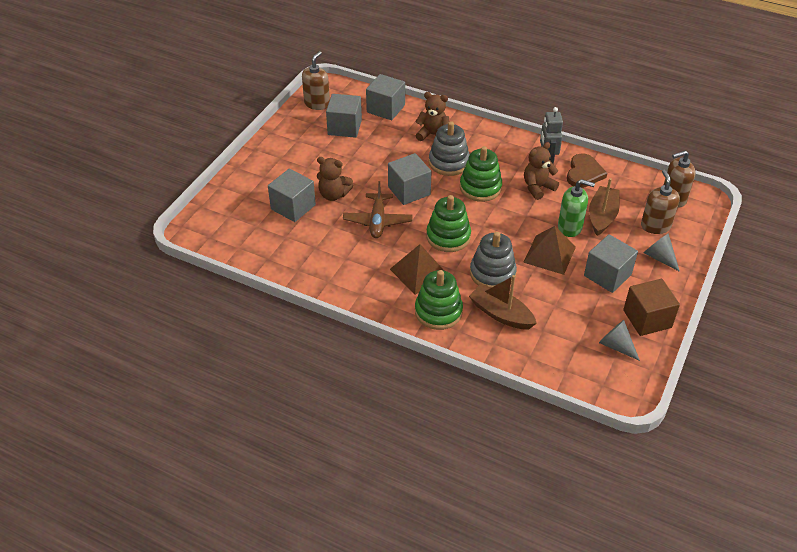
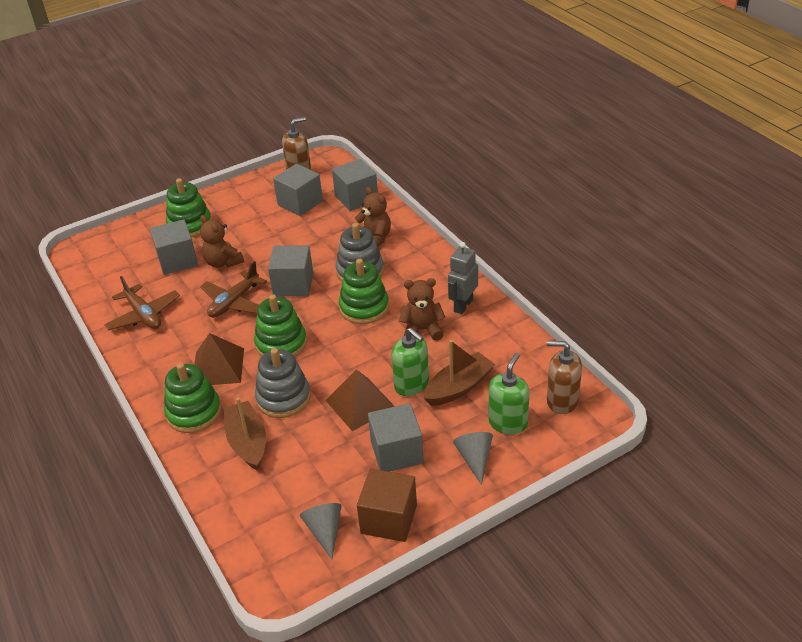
camera: 35 degrees right, 5 degrees down
brown heart [567,153,607,188] -> none
brown soap dispenser [641,170,680,234] -> green soap dispenser [488,353,530,435]
none -> brown plane [104,276,180,330]
none -> green stacking toy [166,178,212,238]

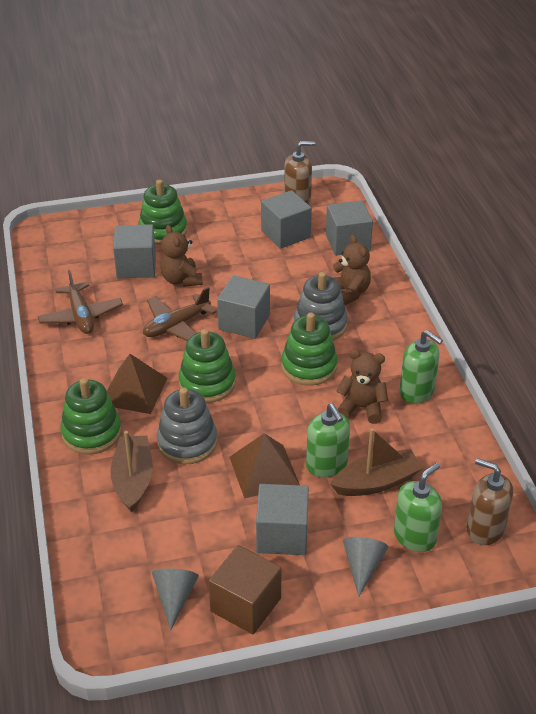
camera: 15 degrees right, 0 degrees up
grey robot [448,242,478,314] -> green soap dispenser [399,330,443,404]

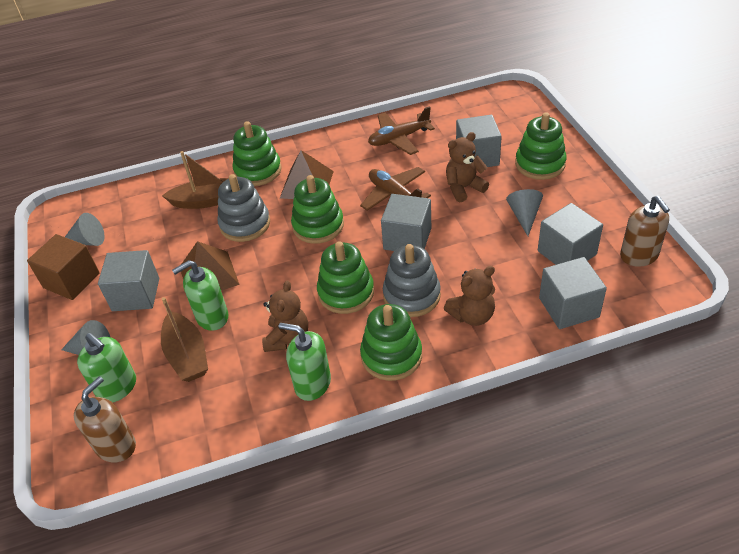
camera: 90 degrees right, 5 degrees up
green soap dispenser [399,330,443,404] -> green soap dispenser turned 75 degrees clockwise [279,323,331,401]
none -> green stacking toy [360,304,422,381]
none -> grey cone [506,189,543,236]

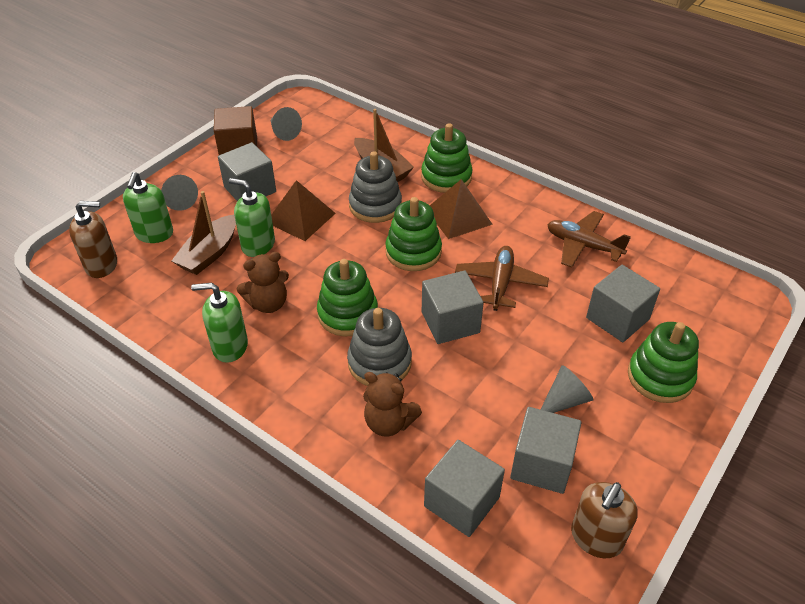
camera: 50 degrees right, 0 degrees up
green soap dispenser [279,323,331,401] -> green soap dispenser turned 75 degrees counterclockwise [191,283,248,363]
green stacking toy [360,304,422,381] -> none
brown teddy bear [446,132,489,202] -> none

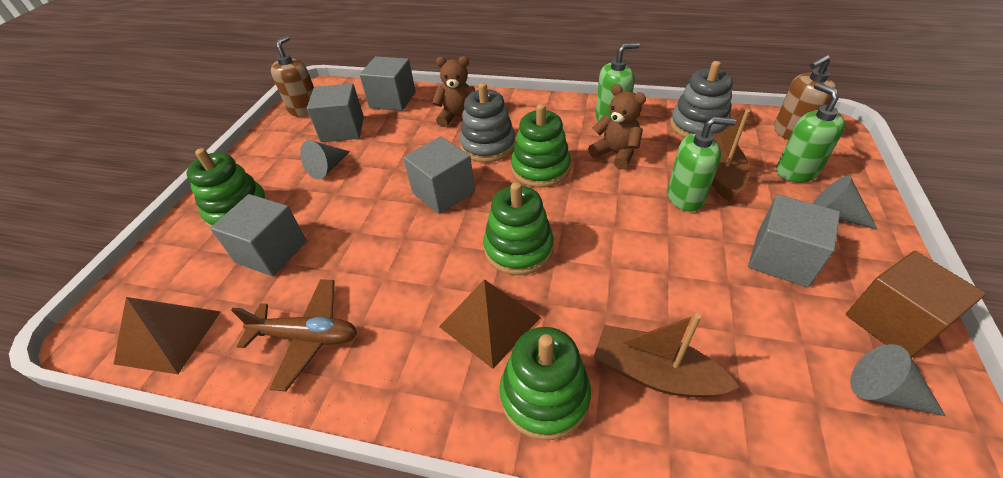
camera: 160 degrees right, 0 degrees up
brown teddy bear [237,252,289,313] -> brown teddy bear turned 90 degrees clockwise [588,84,646,169]
brown pyramid [271,180,336,241] -> brown pyramid moved to [114,297,221,374]
grey stacking toy [349,151,402,223] -> grey stacking toy moved to [670,61,733,138]
brown plane [455,246,549,311] -> none

